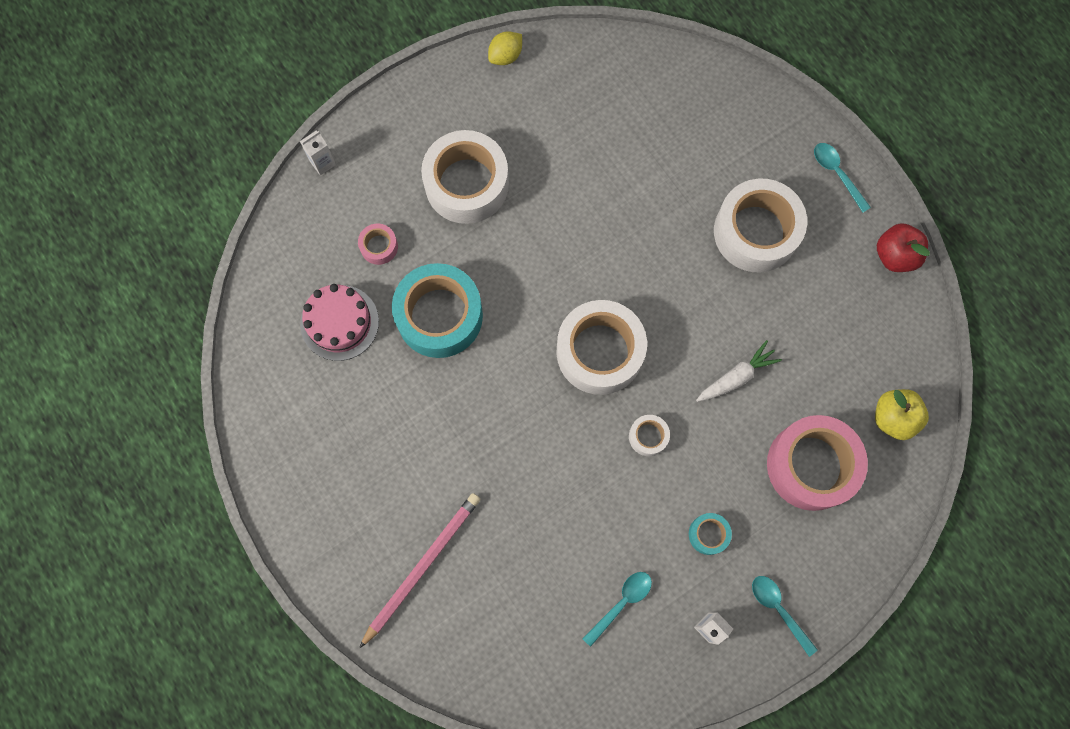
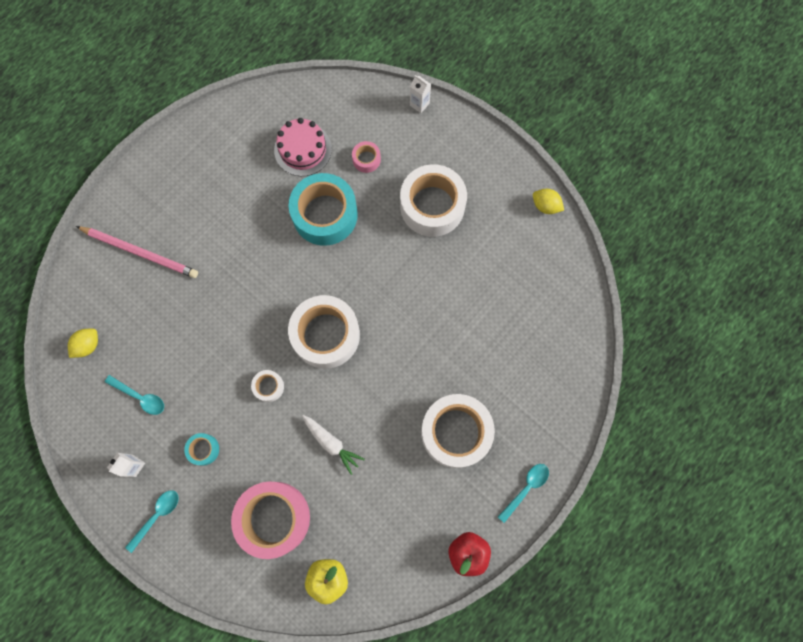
camera: 75 degrees right, 0 degrees up
none -> yellow lemon [68,329,98,358]

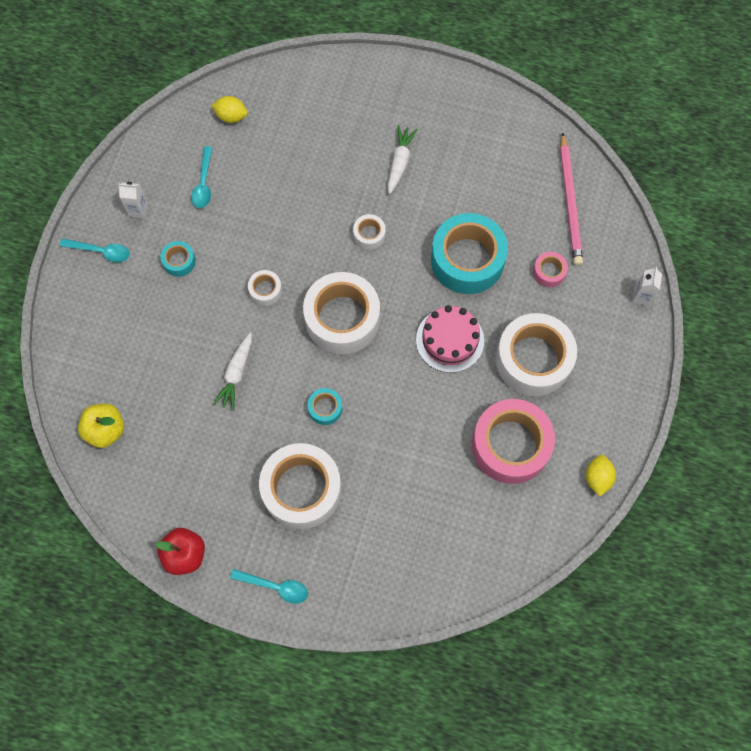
camera: 65 degrees right, 5 degrees down
pink pencil [76,226,198,278] -> pink pencil moved to [560,132,583,266]
pink tape [231,482,310,559] -> pink tape moved to [472,399,555,484]
pink cake [274,118,332,176] -> pink cake moved to [416,305,484,373]
none -> turquoise tape [308,388,342,425]
none -> white tape [353,214,386,250]
none -> white carrot [388,125,417,194]

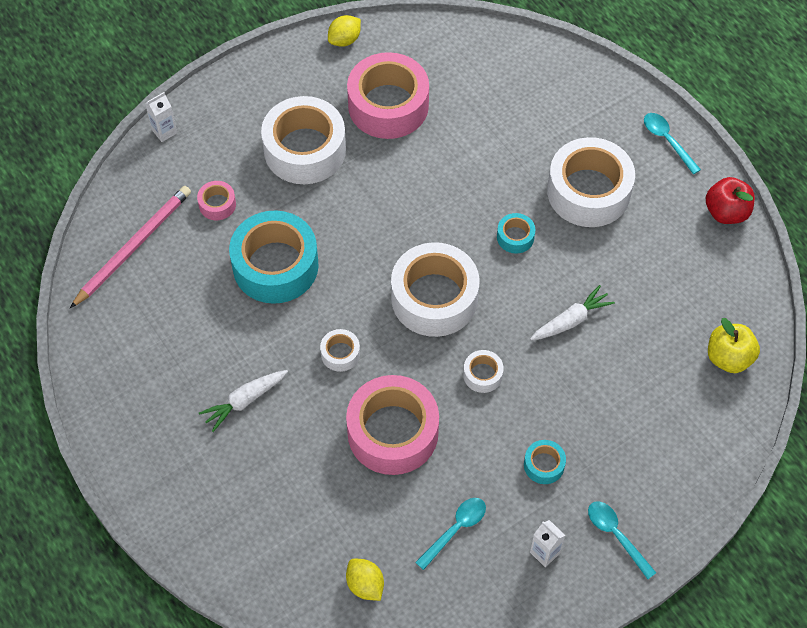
camera: 140 degrees left, 10 degrees down
pink cake [416,305,484,373] -> none
none -> pink tape [346,375,439,475]

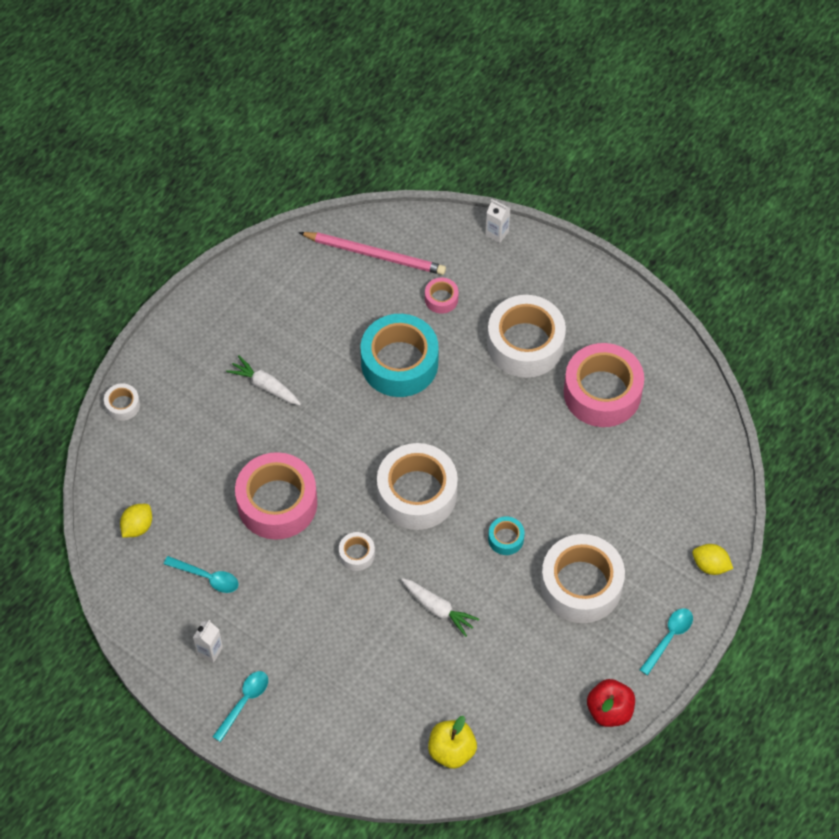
camera: 70 degrees right, 0 degrees up
white tape [320,329,360,372] -> white tape moved to [104,383,140,421]
yellow lemon [328,15,361,47] -> yellow lemon moved to [692,544,733,575]
turquoise tape [524,440,566,484] -> none

